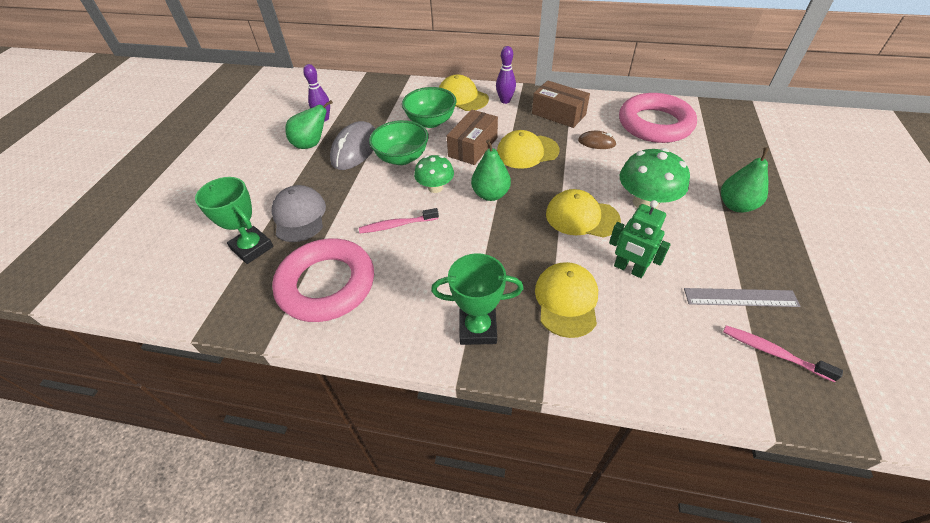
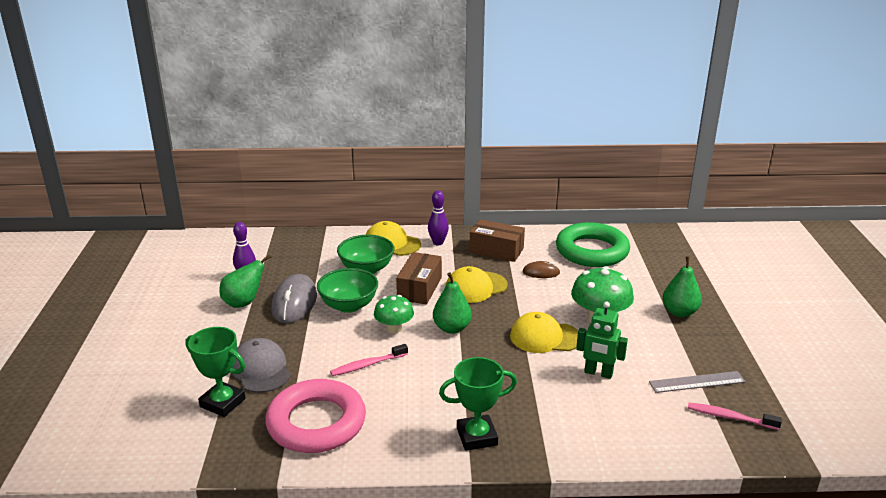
camera: 15 degrees left, 20 degrees down
yellow cap [535,262,598,338] -> none
pink ring [619,93,697,143] -> green ring [556,222,630,267]

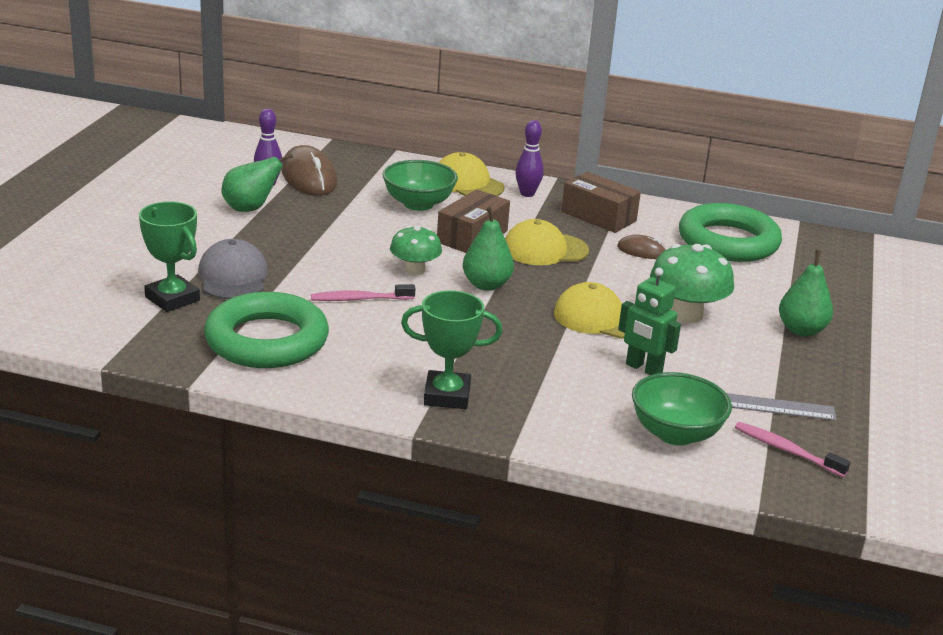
camera: 15 degrees right, 0 degrees up
pink ring [265,379,366,453] -> green ring [204,292,329,368]
grey mouse [271,274,317,323] -> none
green bowl [317,268,378,313] -> green bowl moved to [632,372,732,446]
none -> brown mouse [281,145,338,196]

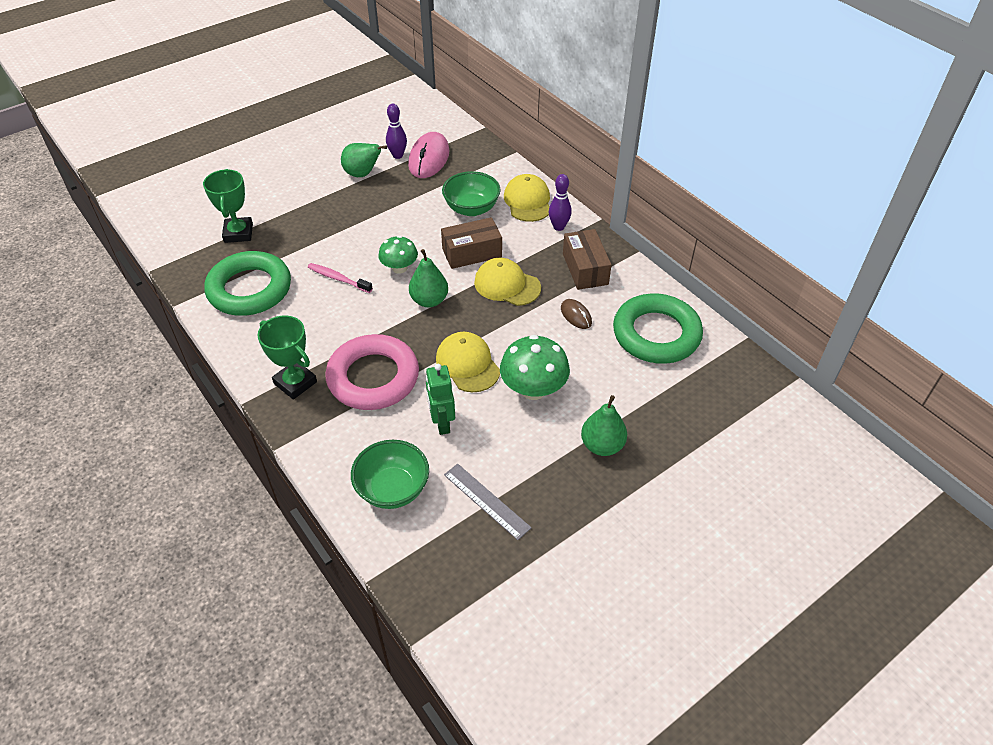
camera: 40 degrees right, 20 degrees up
grey cap [198,239,268,299] -> none
brown mouse [281,145,338,196] -> pink mouse [408,132,449,178]
pink toothbrush [735,422,850,477] -> none
none -> pink ring [325,334,419,410]

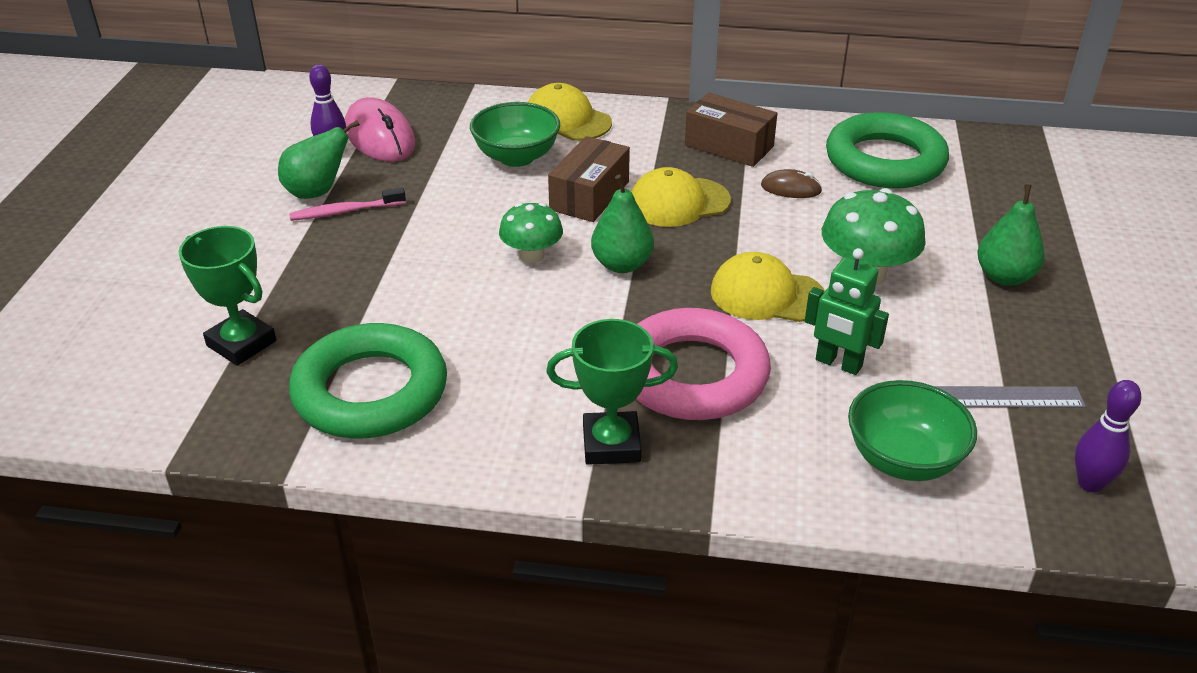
camera: 45 degrees left, 10 degrees down
pink toothbrush [308,263,373,293] -> pink toothbrush moved to [289,187,406,221]
purple bowling pin [549,174,572,231] -> purple bowling pin moved to [1075,380,1141,493]

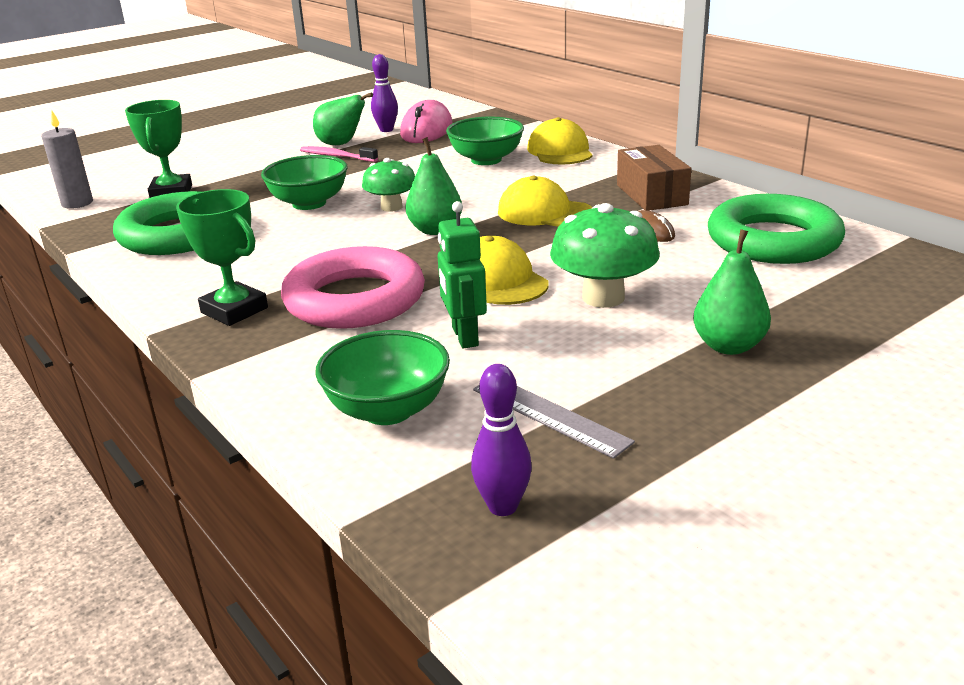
camera: 45 degrees right, 10 degrees down
brown box [548,136,630,222] -> none
none -> grey candle [41,110,93,209]
none -> green bowl [261,155,347,210]

